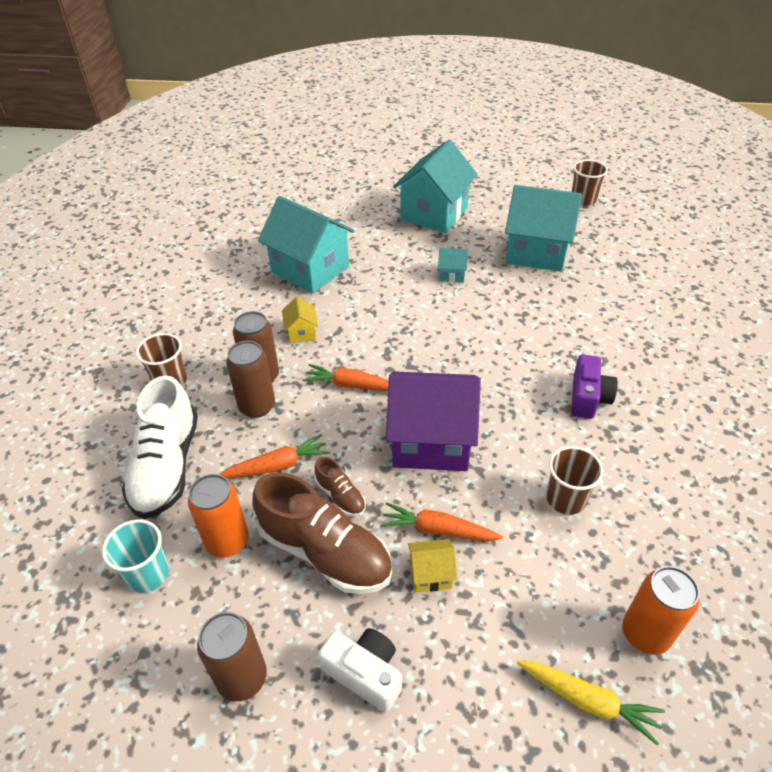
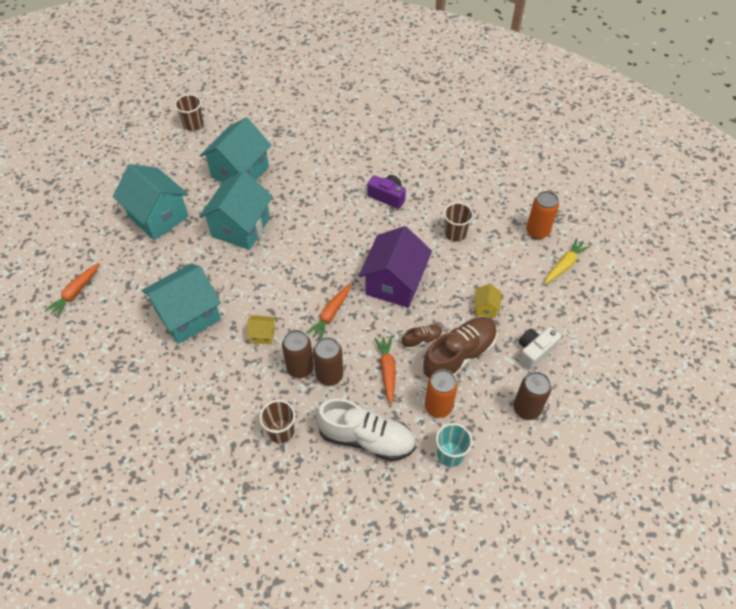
camera: 75 degrees left, 10 degrees up
orange carrot [380,502,503,541] -> orange carrot moved to [44,263,99,318]
turquoise house [438,248,468,283] -> turquoise house [199,171,273,250], size x2.32

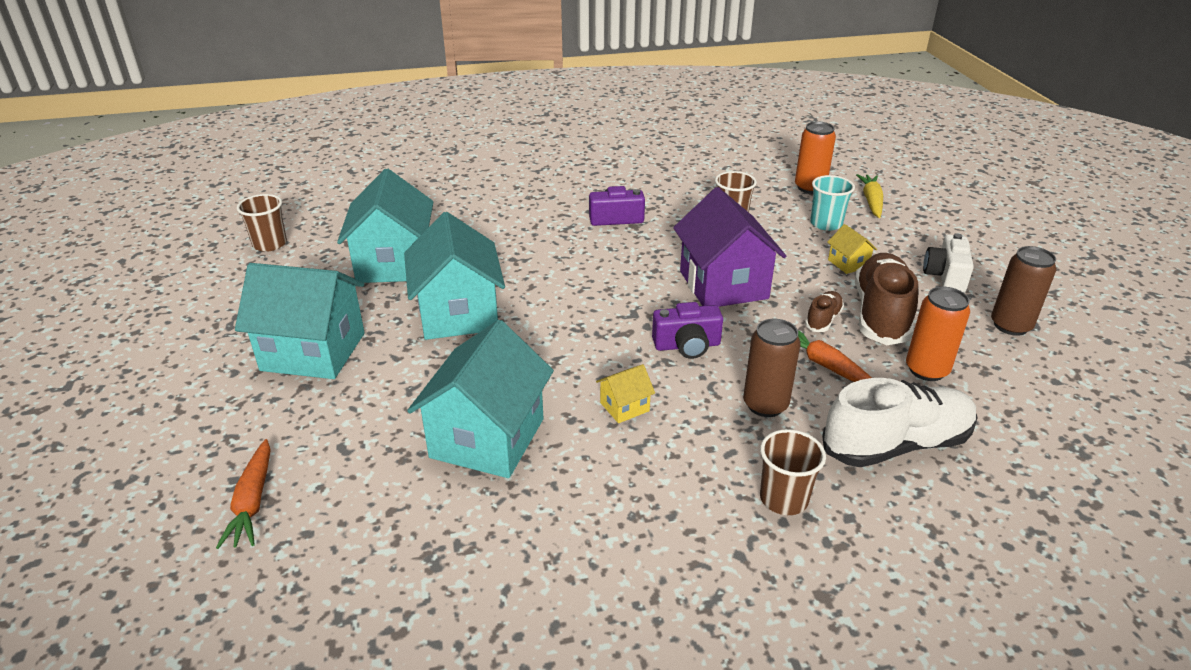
camera: 35 degrees left, 20 degrees down
brown can [282,330,314,378] -> none
orange carrot [306,283,351,339] -> purple camera [652,302,723,359]
turquoise cup [436,423,472,467] -> turquoise cup moved to [810,175,855,231]

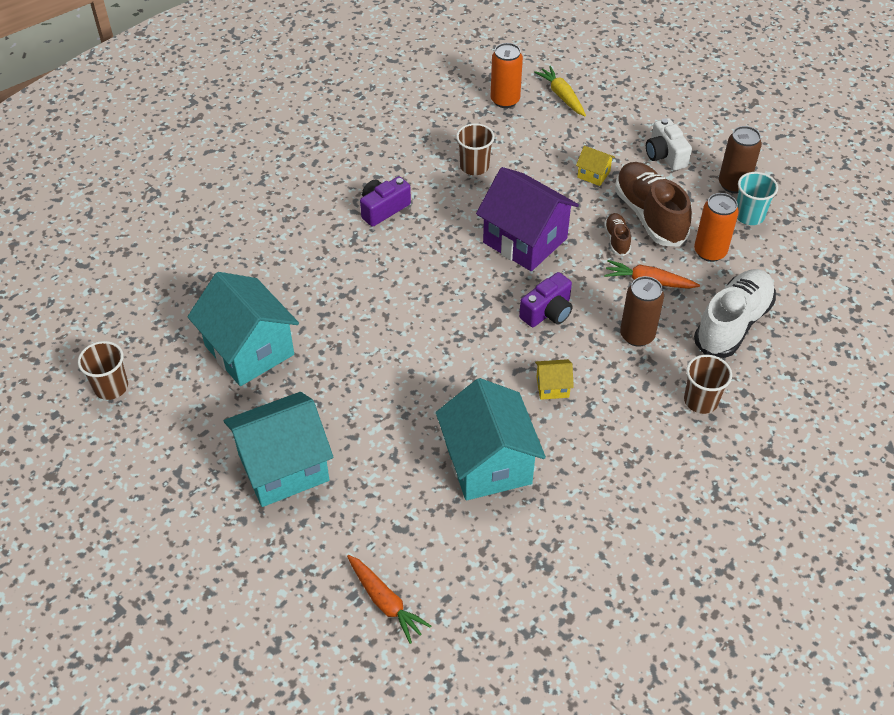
camera: 35 degrees left, 15 degrees up
turquoise house [404,212,505,340] -> none
yellow house [596,364,655,423] -> yellow house turned 60 degrees clockwise [535,359,574,400]
turquoise cup [810,175,855,231] -> turquoise cup moved to [737,172,778,225]

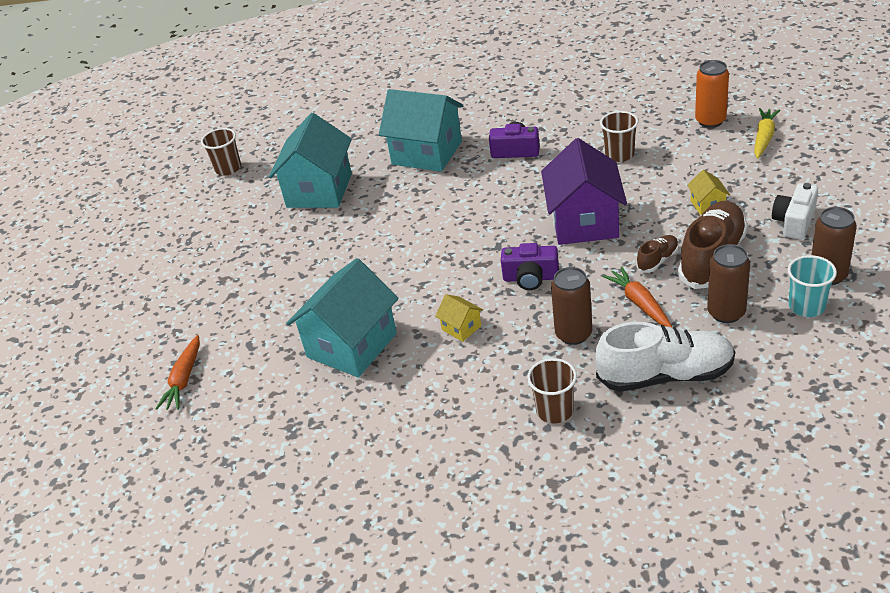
camera: 55 degrees right, 10 degrees down
turquoise house [224,392,333,507] -> turquoise house moved to [379,89,463,172]
orange can [694,193,739,262] -> brown can [707,244,750,323]

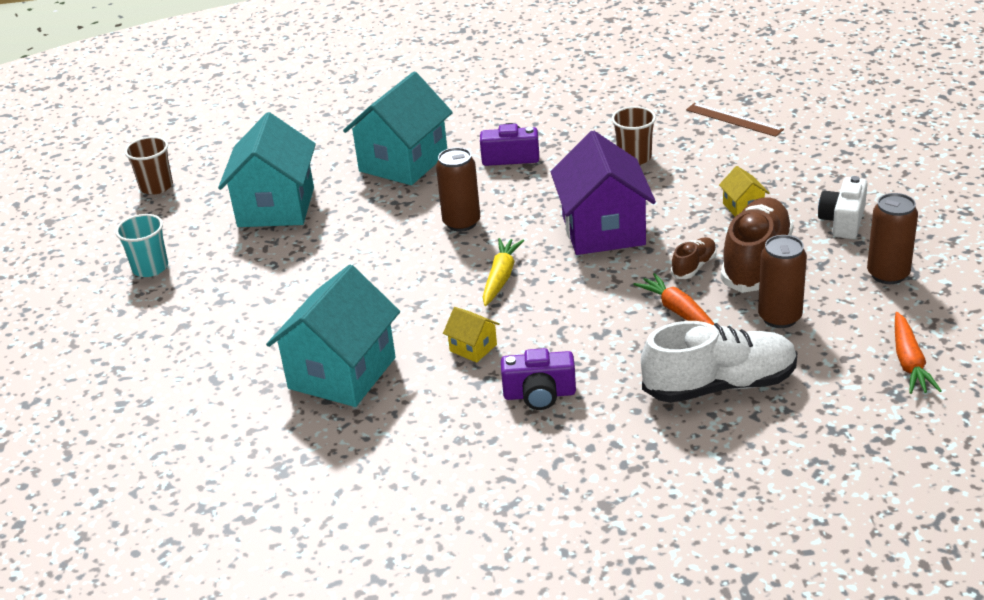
camera: 10 degrees left, 5 degrees down
orange carrot [155,335,200,410] -> orange carrot moved to [895,312,942,394]
turquoise house [379,89,463,172] -> turquoise house turned 75 degrees counterclockwise [343,72,453,185]
purple camera [501,243,559,290] -> purple camera moved to [501,348,576,410]
brown cup [527,358,577,423] -> none
brown can [551,267,592,345] -> brown can moved to [436,148,480,232]
orange can [695,60,729,128] -> brown ruler [686,103,784,137]
yellow carrot [754,108,780,159] -> yellow carrot moved to [483,238,524,306]
turquoise cup [788,255,837,317] -> turquoise cup moved to [115,214,168,277]

